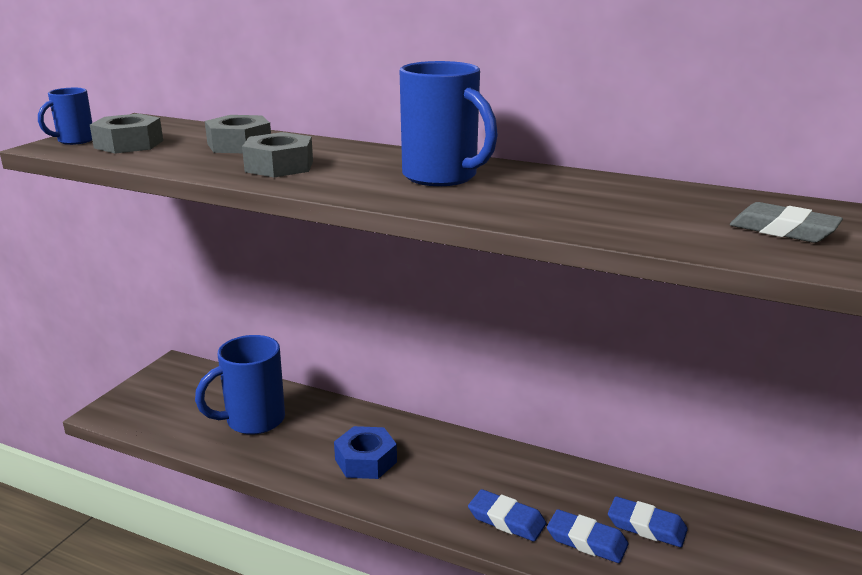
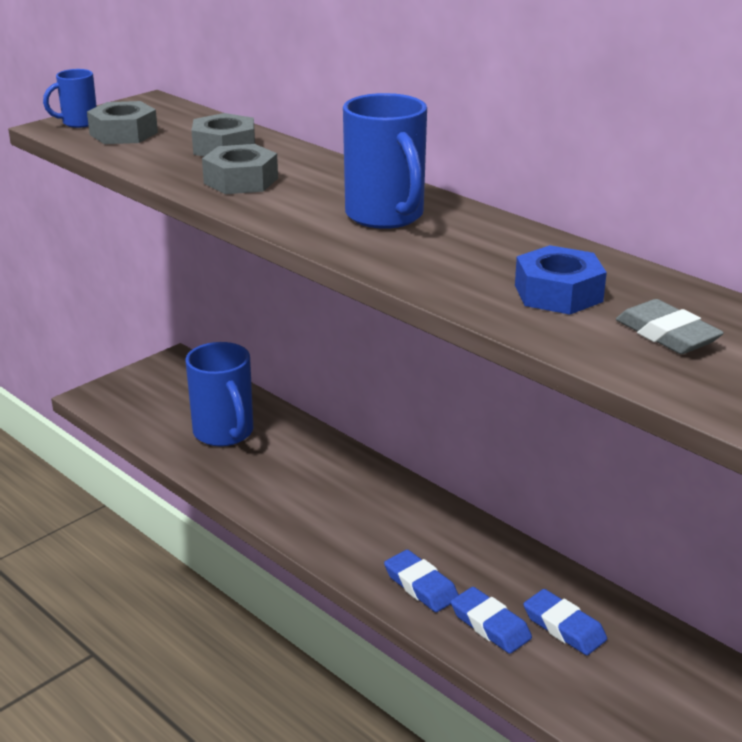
camera: 20 degrees right, 5 degrees up
blue mug [195,335,285,435] -> blue mug turned 105 degrees counterclockwise [186,342,253,447]
blue nut [334,426,397,479] -> blue nut moved to [515,245,607,315]

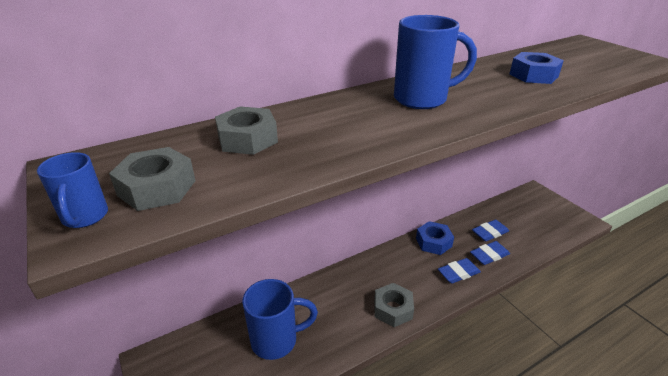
camera: 75 degrees left, 5 degrees up
grey nut [202,144,278,194] -> grey nut moved to [374,283,414,327]
grey eraser [616,299,724,354] -> none
none -> blue nut [416,221,454,255]

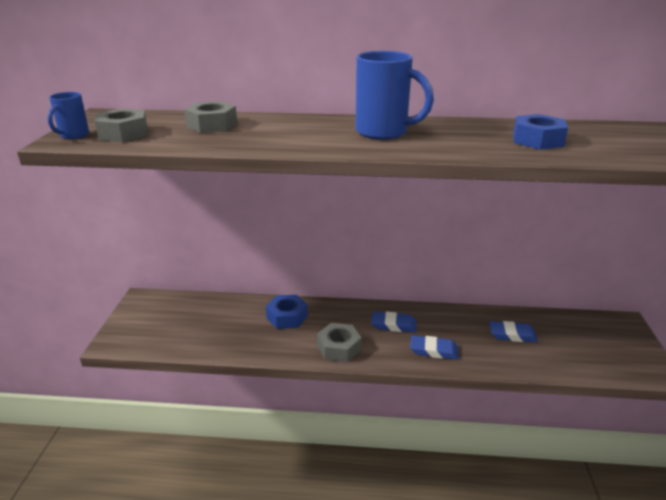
camera: 35 degrees right, 5 degrees down
blue mug [242,279,318,360] -> none
blue nut [416,221,454,255] -> blue nut moved to [266,295,308,329]
blue eraser [470,241,510,265] -> blue eraser moved to [371,312,416,333]

